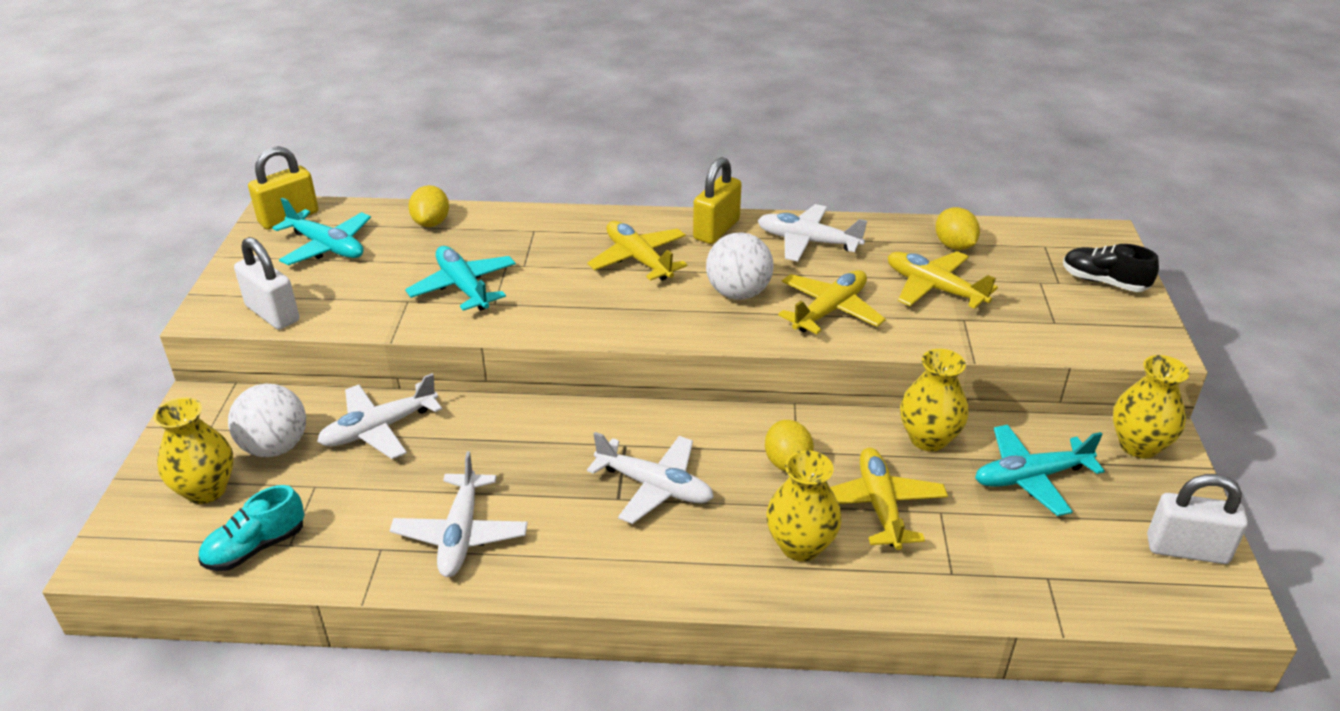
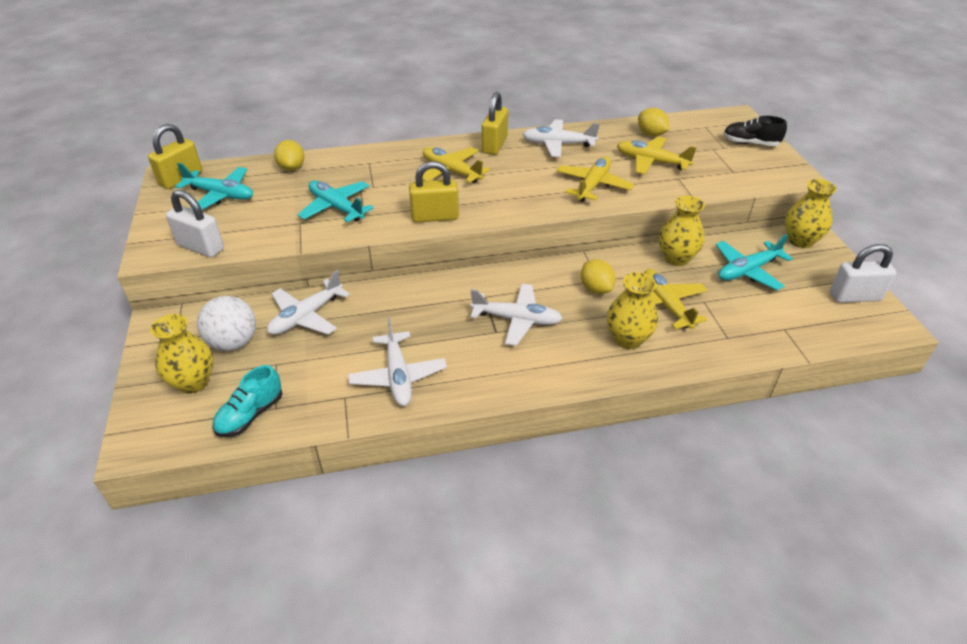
camera: 15 degrees left, 5 degrees up
white ball [706,232,774,300] -> none
none -> yellow padlock [409,161,459,222]

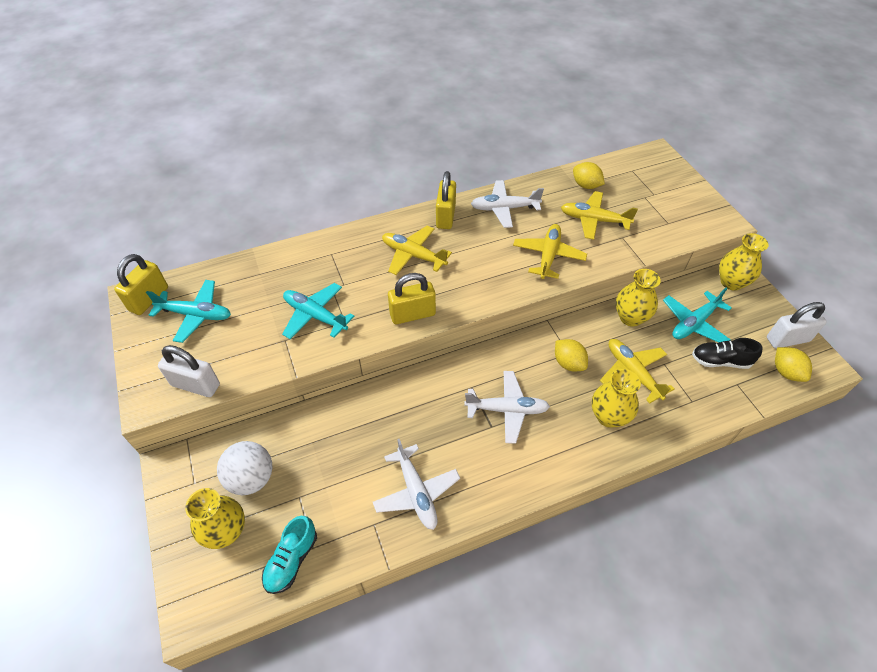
camera: 10 degrees left, 10 degrees up
white plane [267,270,350,335] -> none
yellow lemon [274,140,304,171] -> yellow lemon moved to [775,347,812,382]
black shoe [723,116,787,146] -> black shoe moved to [692,338,763,369]

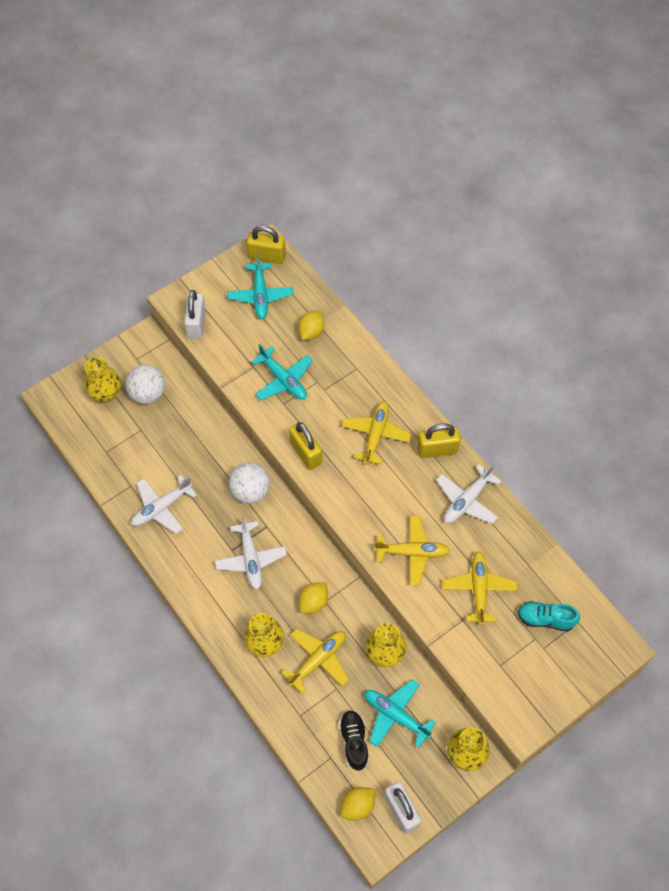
camera: 75 degrees right, 10 degrees up
turquoise shoe [262,516,317,594] -> turquoise shoe moved to [518,601,580,632]
turquoise plane [282,283,355,339] -> turquoise plane turned 120 degrees clockwise [251,344,313,400]
white plane [471,180,544,228] -> white plane turned 120 degrees counterclockwise [436,464,501,524]
yellow lemon [573,162,605,189] -> yellow lemon moved to [298,311,324,340]
none -> white ball [229,462,270,504]

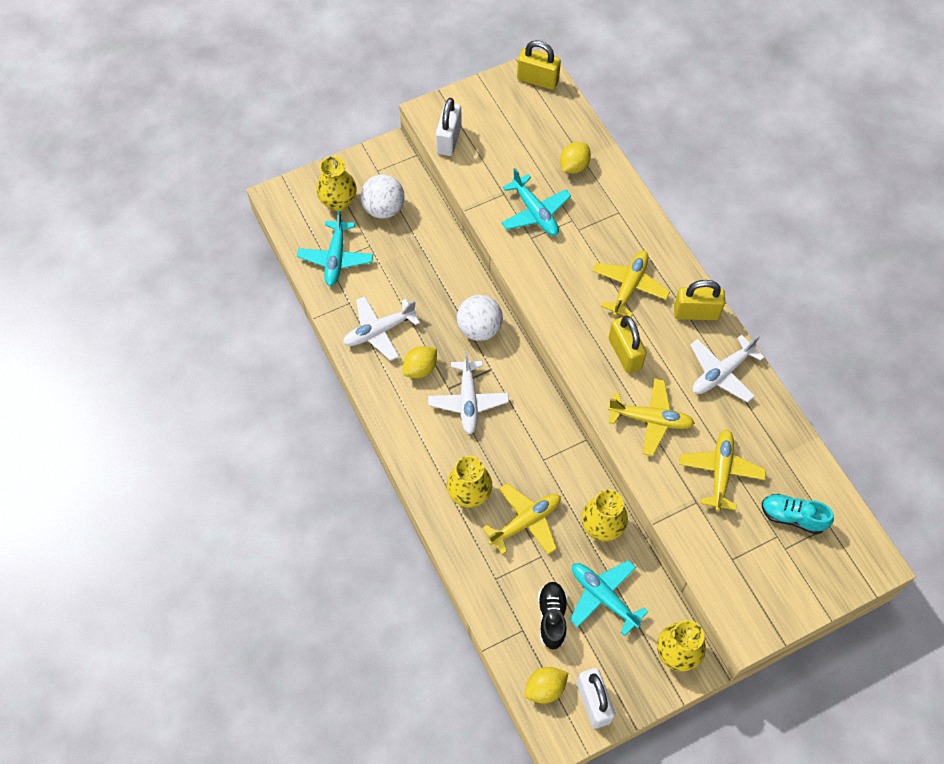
camera: 10 degrees right, 0 degrees up
turquoise plane [227,253,294,319] -> turquoise plane moved to [297,210,373,286]
yellow padlock [289,422,322,470] -> yellow padlock moved to [609,316,647,373]
yellow lemon [298,582,328,614] -> yellow lemon moved to [403,346,437,378]

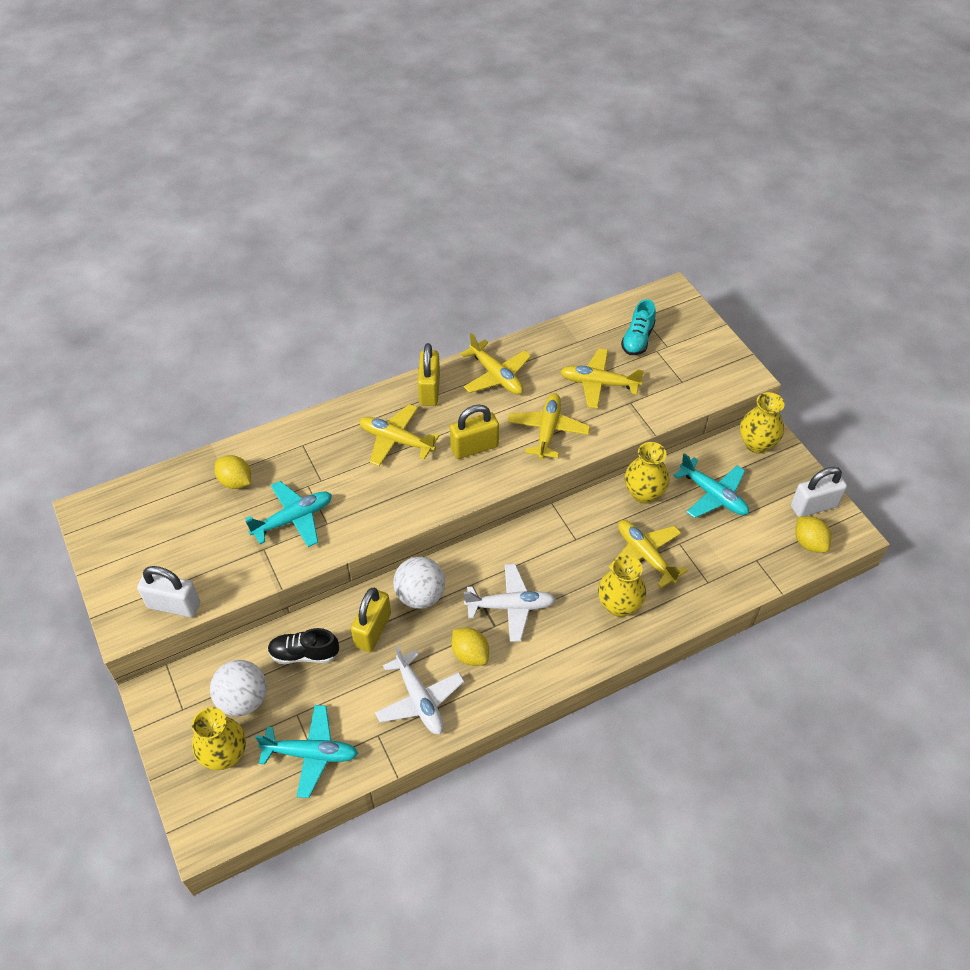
camera: 90 degrees left, 10 degrees down
yellow padlock [517,40,561,90] -> yellow padlock moved to [351,588,391,652]
black shoe [538,581,567,650] -> black shoe moved to [268,628,339,664]
turquoise plane [570,560,648,636] -> turquoise plane turned 90 degrees counterclockwise [673,453,749,518]
white plane [690,335,764,403] -> yellow plane [461,333,531,395]

